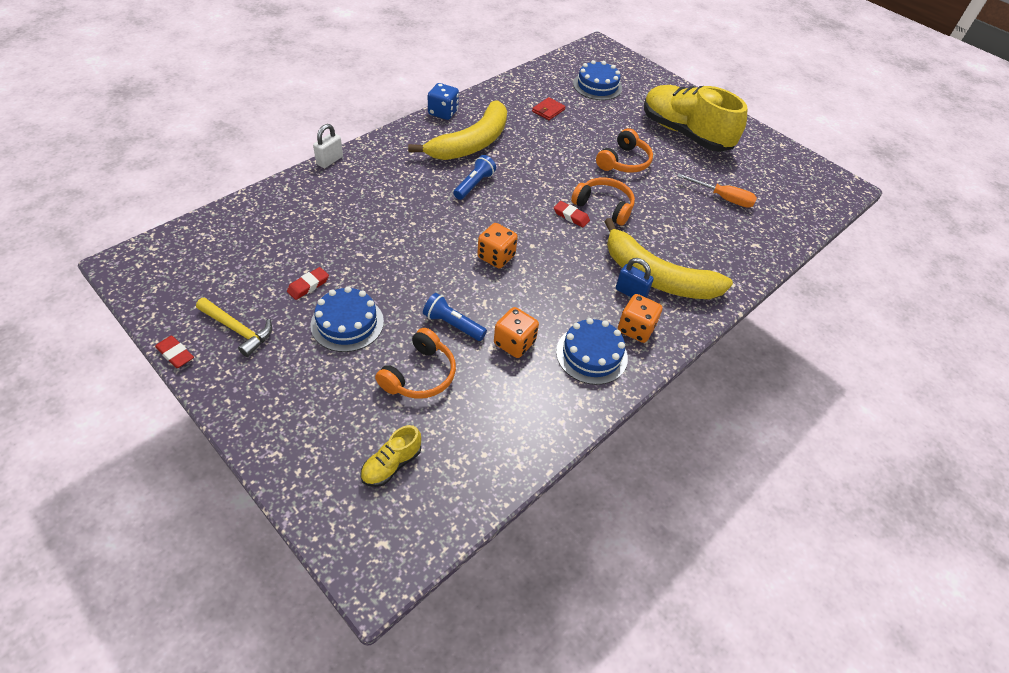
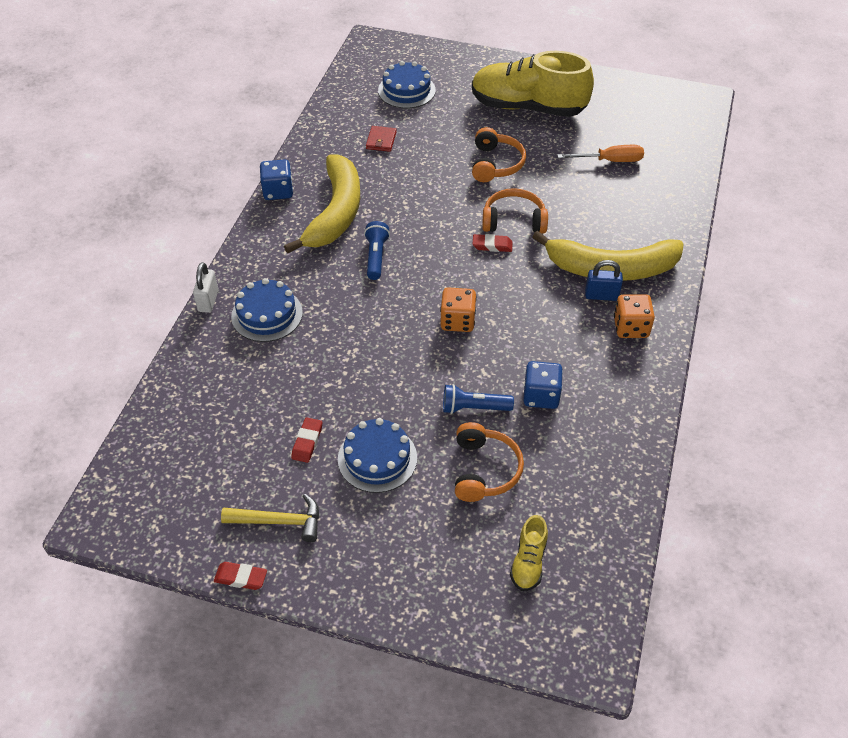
camera: 25 degrees left, 0 degrees up
orange dice [494,307,539,358] -> blue dice [523,361,563,409]
blue cake [556,318,628,385] -> blue cake moved to [231,278,303,342]

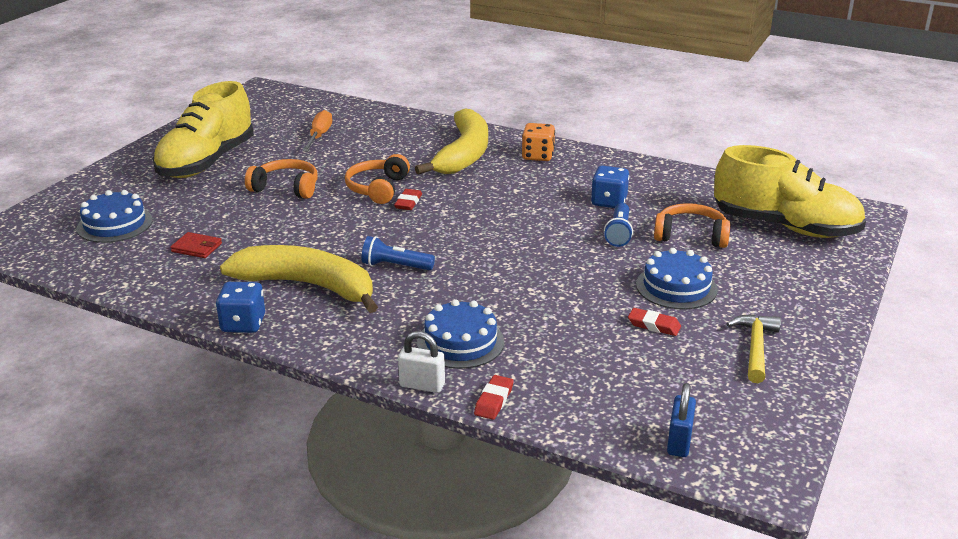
camera: 80 degrees left, 20 degrees down
red eraser [214,562,267,590] -> red eraser moved to [474,375,514,420]
orange dice [440,287,477,332] -> none
yellow shoe [510,515,548,591] -> yellow shoe [714,145,866,238], size x2.36
blue padlock [585,260,623,301] -> blue padlock moved to [667,383,696,457]

